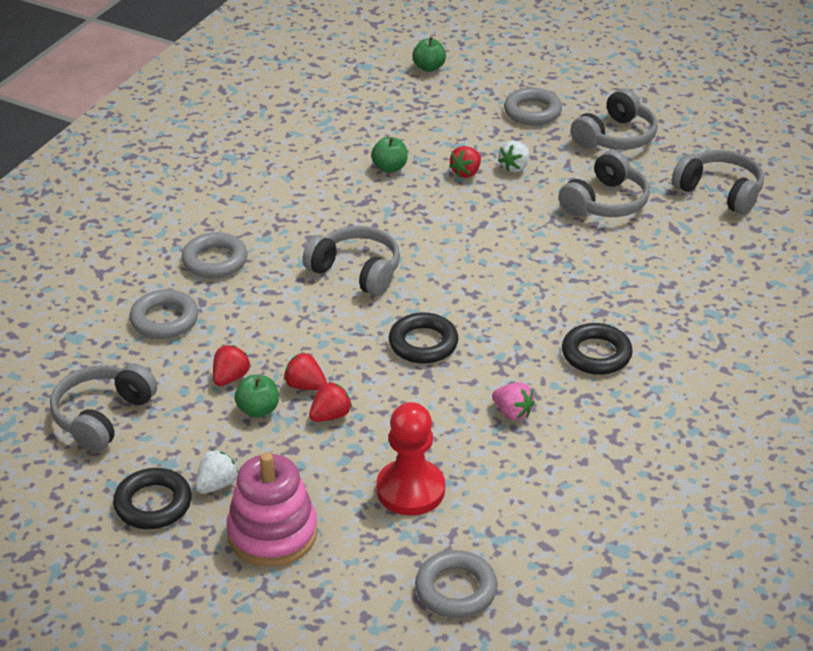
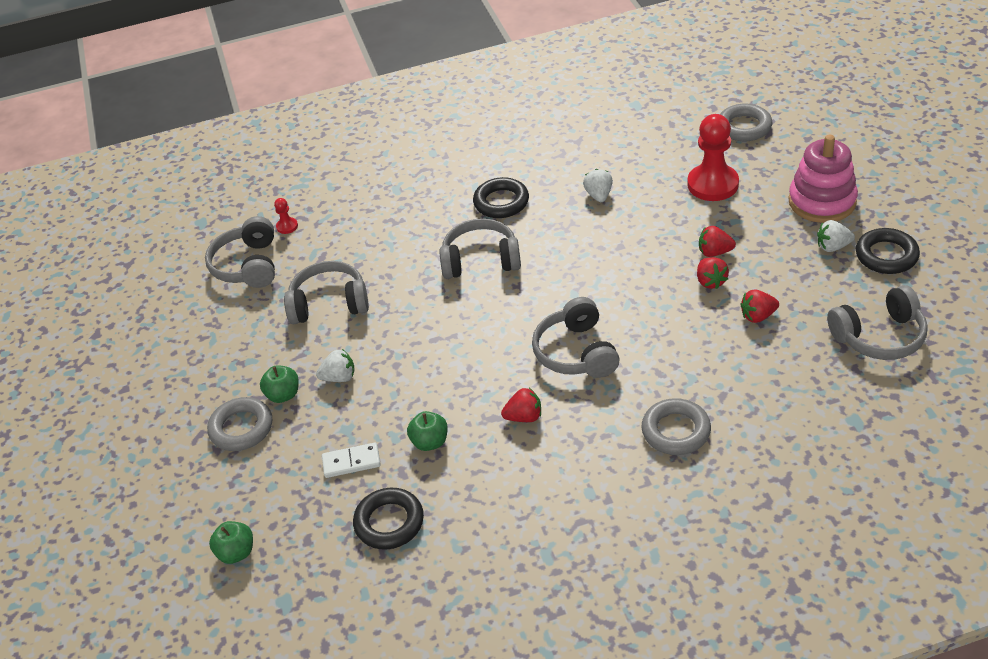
camera: 130 degrees left, 5 degrees up
grey ring [130,289,199,339] -> none
green apple [235,375,279,418] -> green apple moved to [260,365,299,403]
black ring [389,312,458,364] -> black ring moved to [353,488,424,550]
red strawberry [449,146,481,178] -> red strawberry moved to [501,388,541,422]
pink strawberry [492,382,535,420] -> white strawberry [583,169,613,202]
grey headphones [571,89,658,150] -> grey headphones moved to [439,219,521,279]
none -> red pawn [274,198,298,234]
none -> white domino [322,442,381,478]

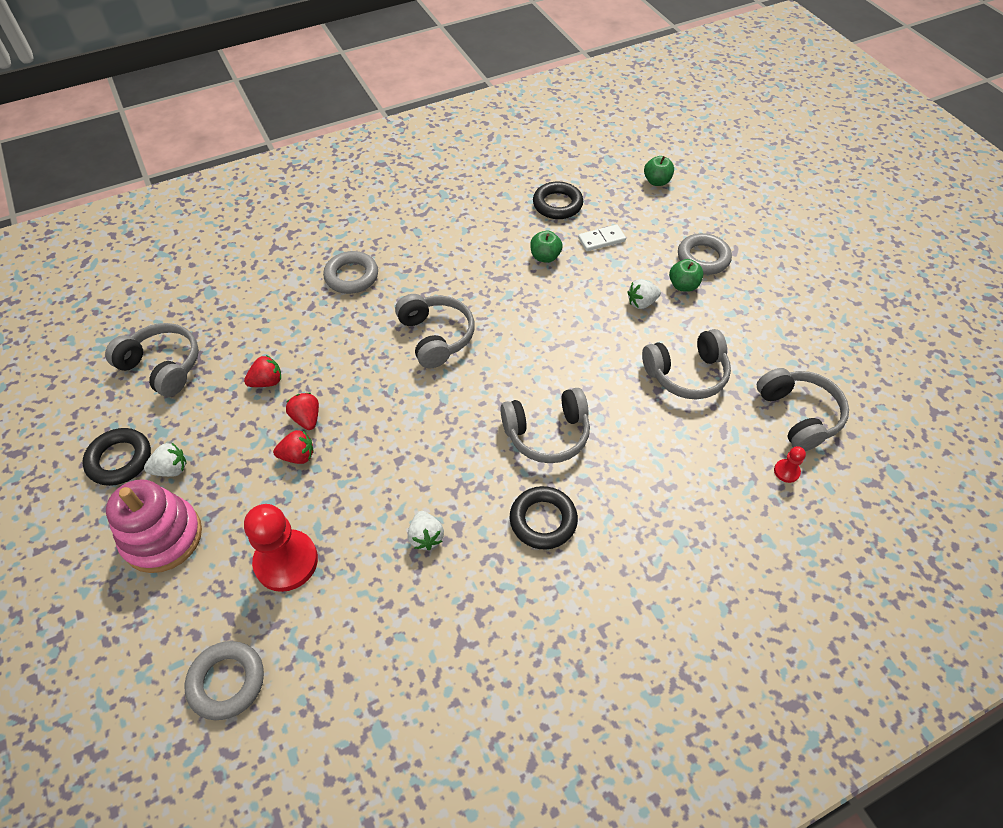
camera: 165 degrees right, 10 degrees up
red strawberry [501,388,541,422] -> none
grey headphones [827,285,928,360] -> grey headphones turned 60 degrees clockwise [105,323,199,397]

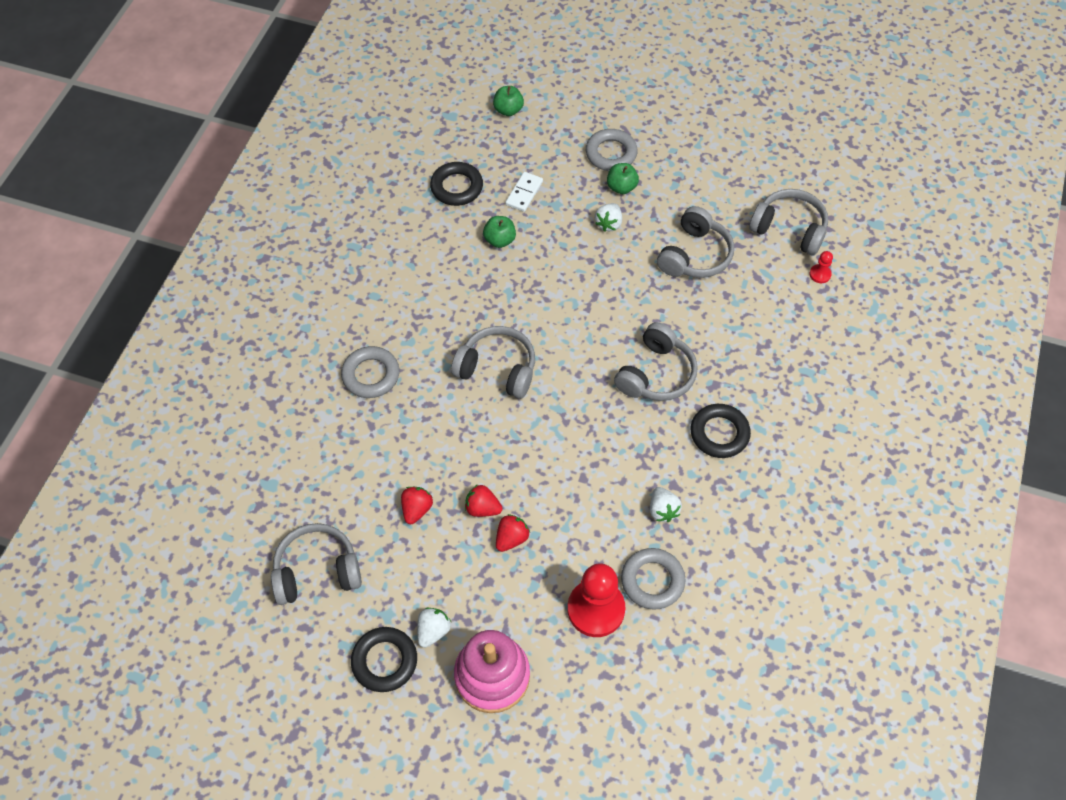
camera: 45 degrees left, 5 degrees up
grey ring [185,641,264,720] -> grey ring moved to [621,548,685,610]
white strawberry [408,511,444,550] -> white strawberry turned 45 degrees clockwise [650,487,682,522]

